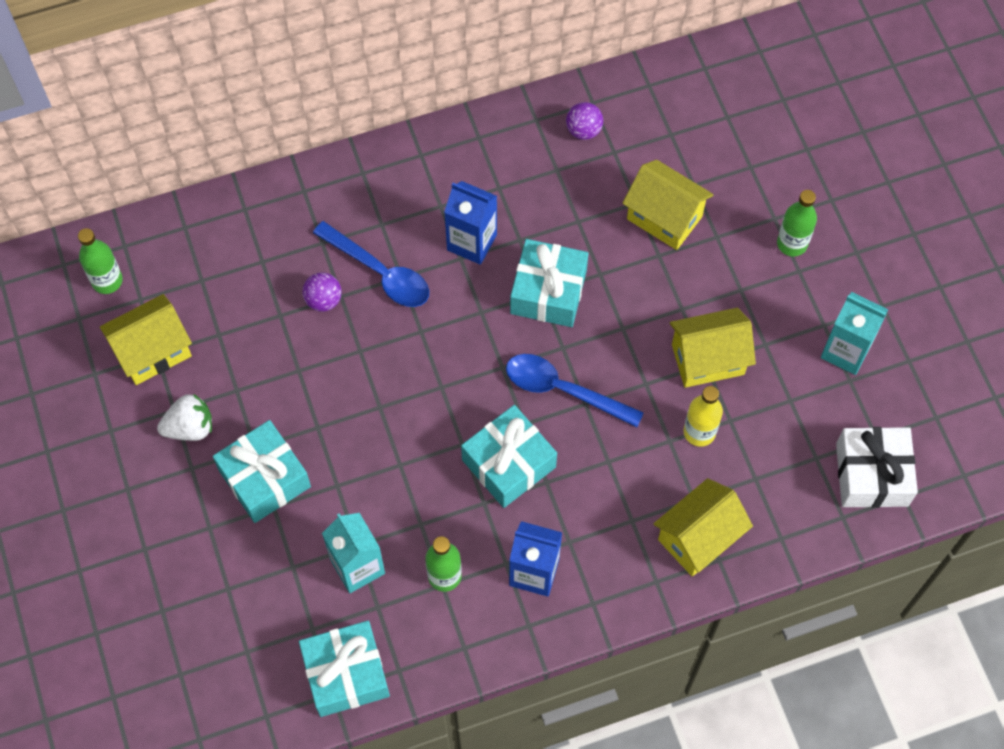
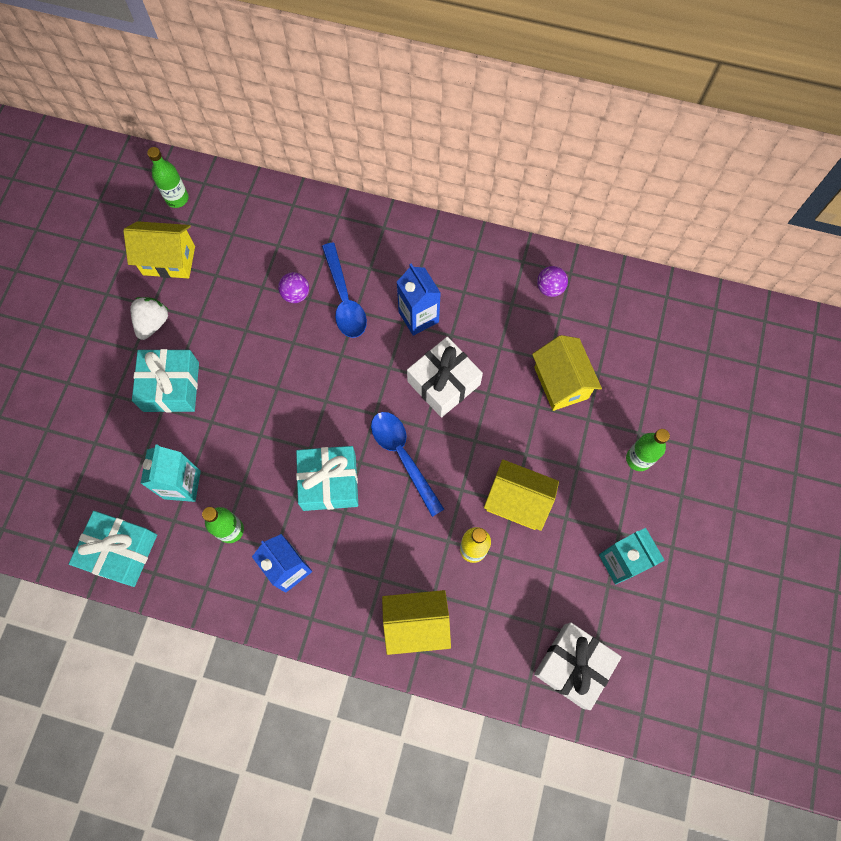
camera: 35 degrees right, 5 degrees up
white strawberry [157,394,212,441] -> white strawberry turned 90 degrees counterclockwise [130,297,169,340]
turquoise gift [510,239,589,327] -> white gift [407,337,483,418]

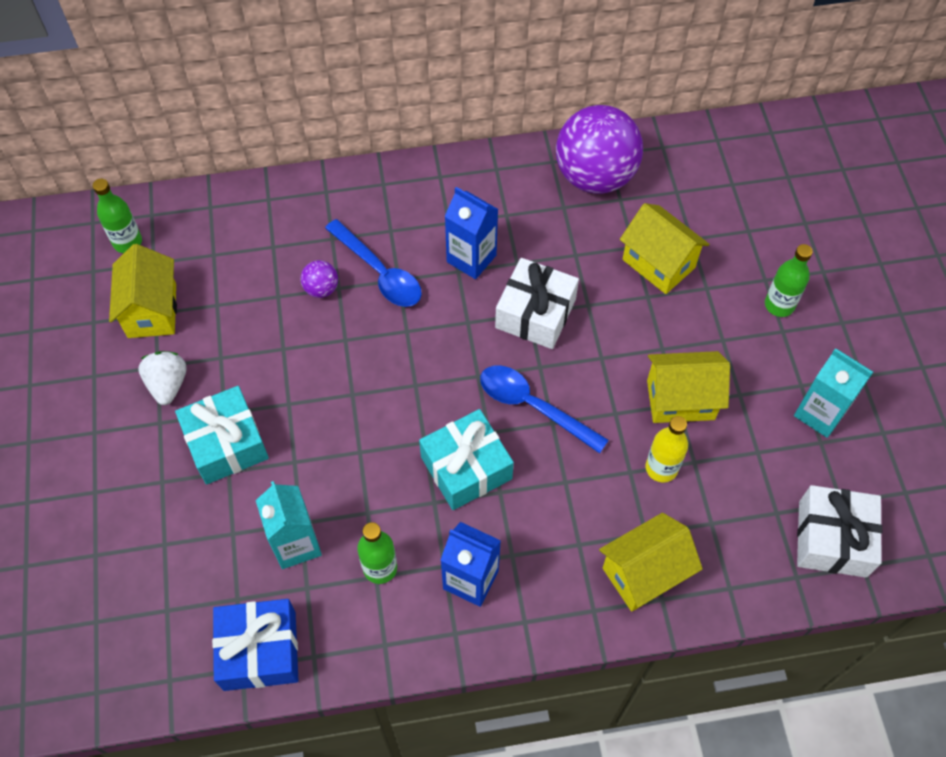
camera: 25 degrees left, 10 degrees down
turquoise gift [69,511,157,587] -> blue gift [212,599,298,691]
yellow house [123,221,195,278] -> yellow house turned 75 degrees counterclockwise [109,244,177,338]
purple ball [537,266,568,297] -> purple ball [556,105,643,194], size x2.40

